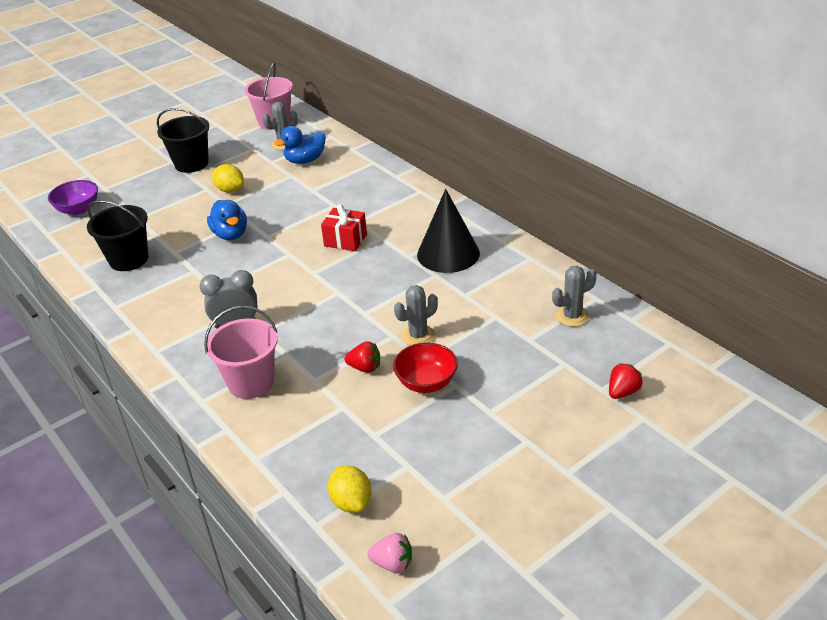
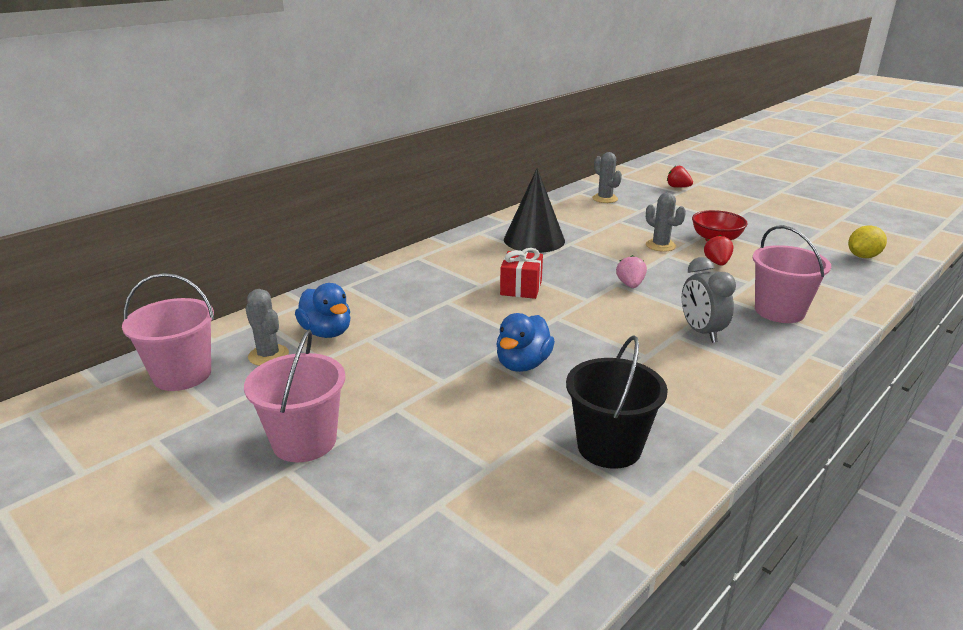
camera: 100 degrees left, 10 degrees down
purple bowl [48,180,98,215] -> none
black bucket [157,108,209,173] -> pink bucket [244,329,346,462]
blue duck [207,200,247,240] -> blue duck turned 150 degrees clockwise [496,313,555,372]
yellow lemon [212,164,244,193] -> none
pink strawberry [367,533,412,573] -> pink strawberry moved to [616,255,647,288]

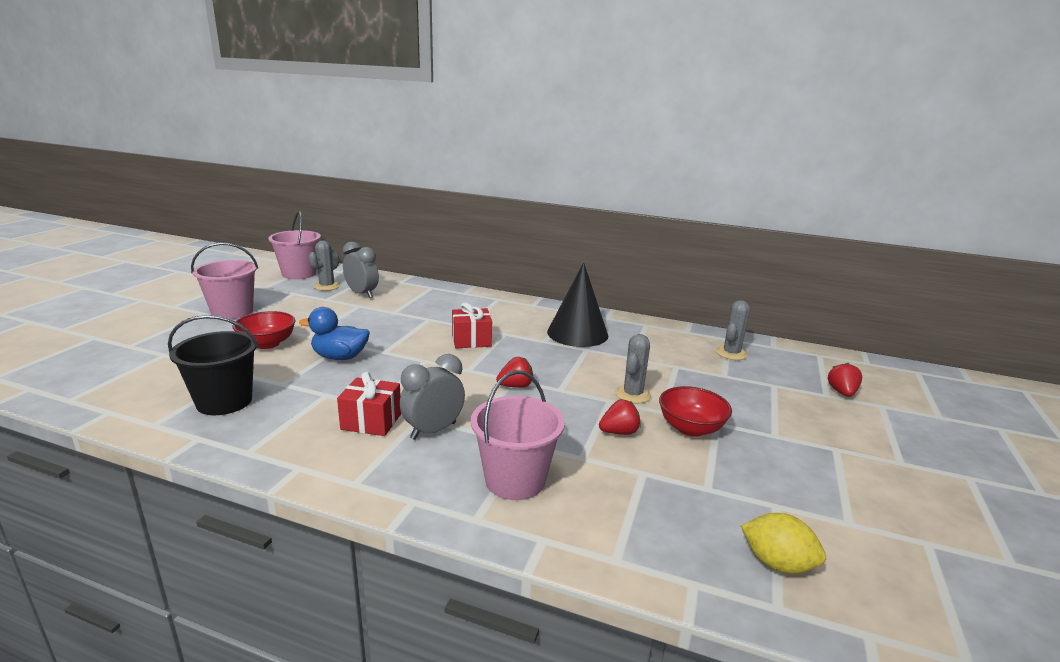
camera: 65 degrees right, 5 degrees down
blue duck [295,283,350,338] -> grey clock [343,242,379,298]
pink strawberry [616,255,647,288] -> red strawberry [496,357,533,388]
none -> red bowl [233,311,296,349]
none -> red gift [337,372,401,436]

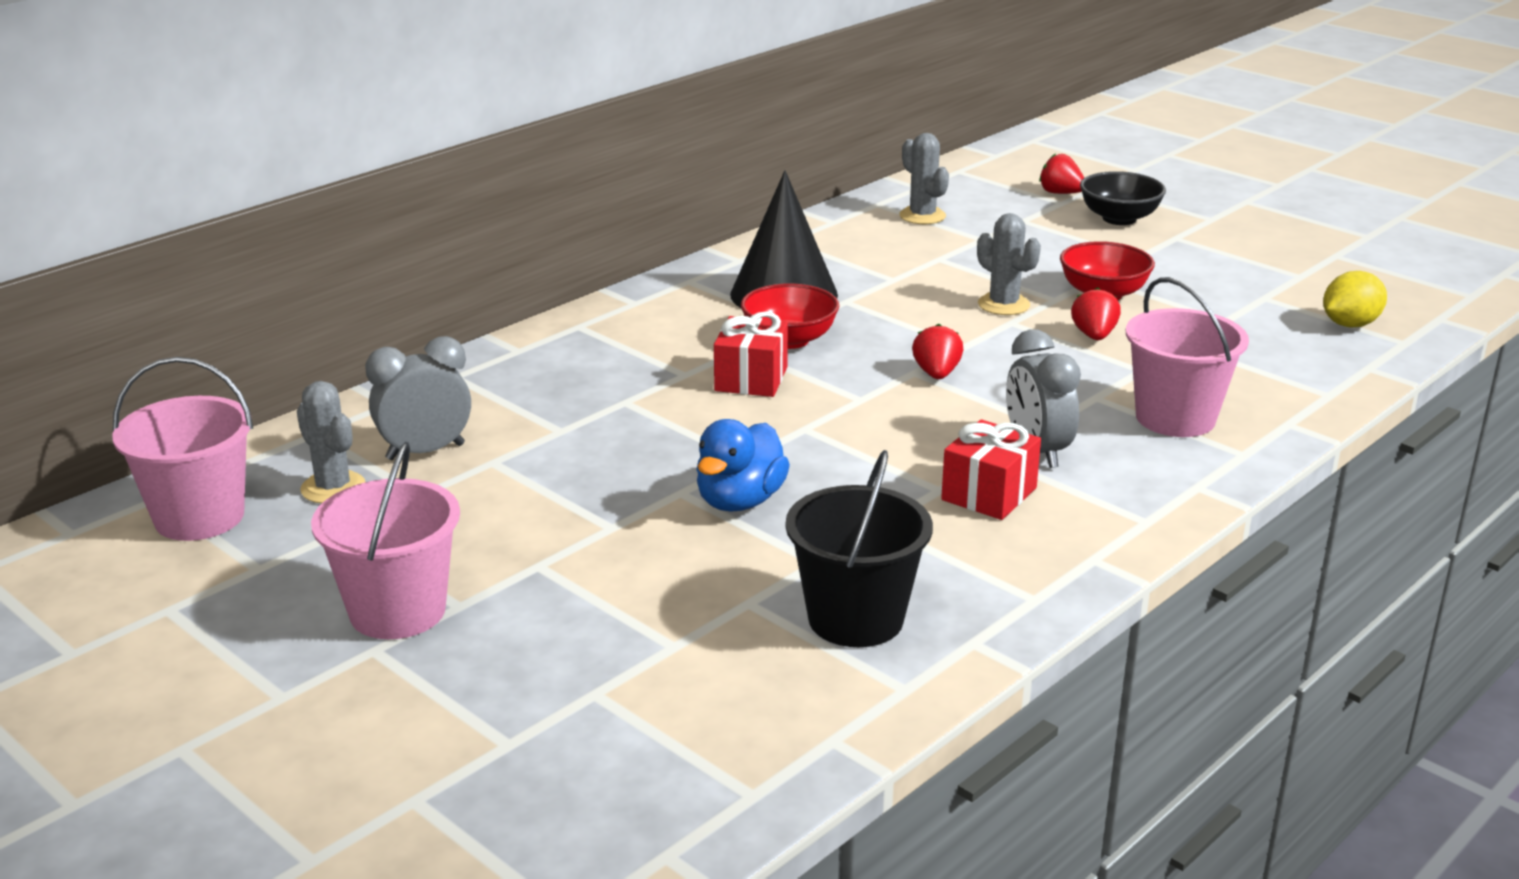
camera: 65 degrees left, 5 degrees up
red bowl [233,311,296,349] -> red bowl moved to [741,283,839,349]
none -> black bowl [1080,171,1166,225]

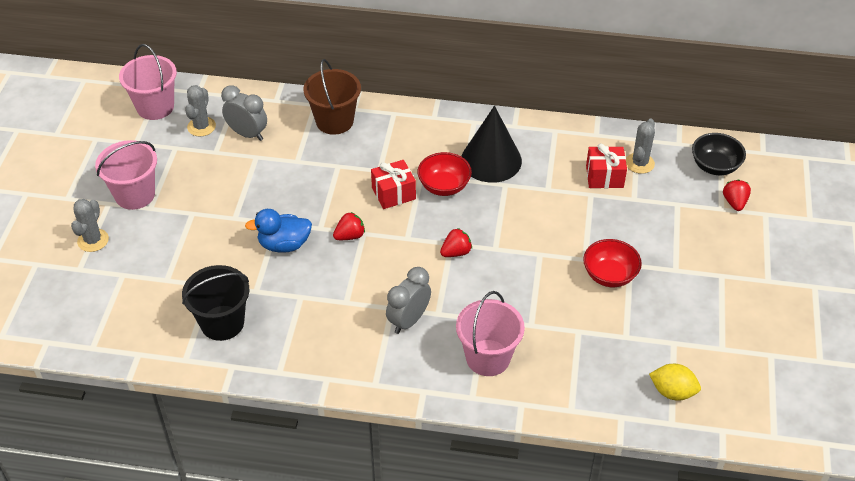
camera: 55 degrees right, 20 degrees up
red gift [941,419,1041,520] -> red gift moved to [586,143,627,188]
grey cactus [977,213,1041,315] -> grey cactus moved to [71,199,109,252]
red strawberry [1071,287,1121,340] -> red strawberry moved to [333,212,365,240]
black bowl [1080,171,1166,225] -> black bowl moved to [692,133,746,175]
none -> brown bucket [303,59,361,135]

